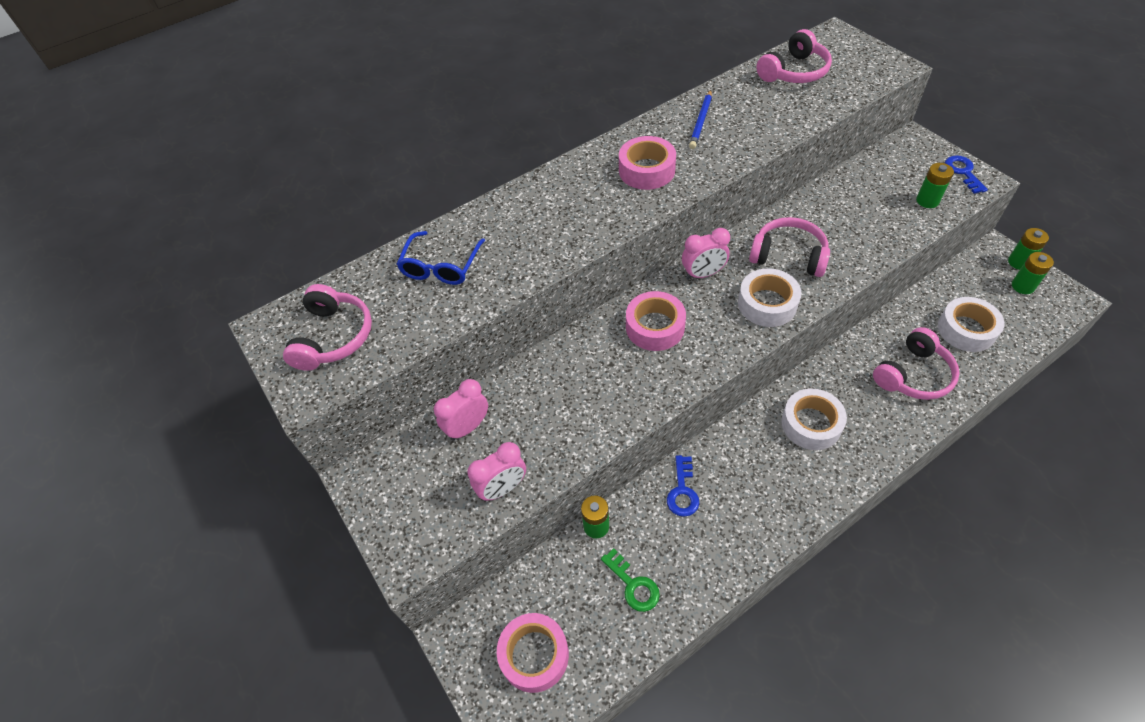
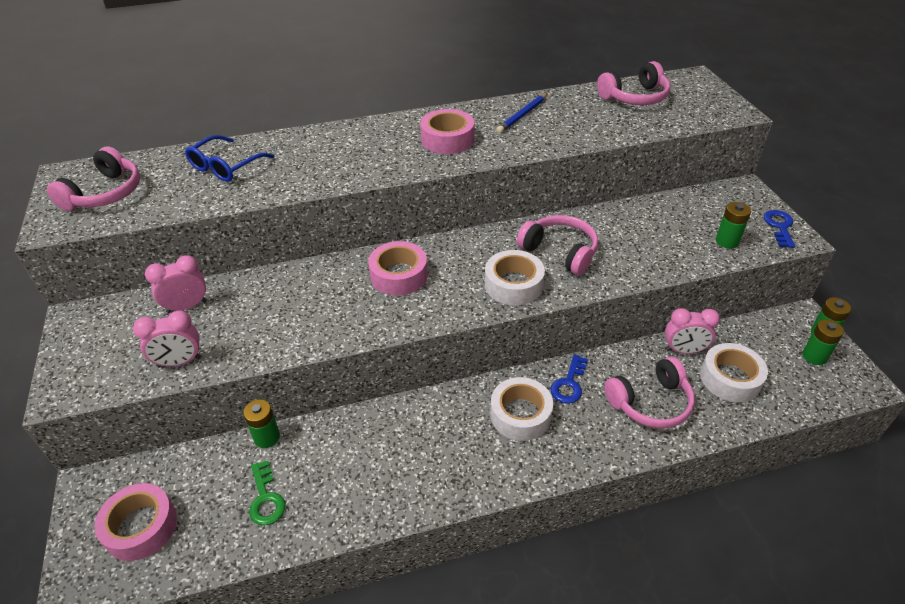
camera: 15 degrees right, 10 degrees down
blue key [667,455,699,517] -> blue key moved to [550,354,588,404]
pink clock [682,228,730,279] -> pink clock moved to [665,308,720,354]

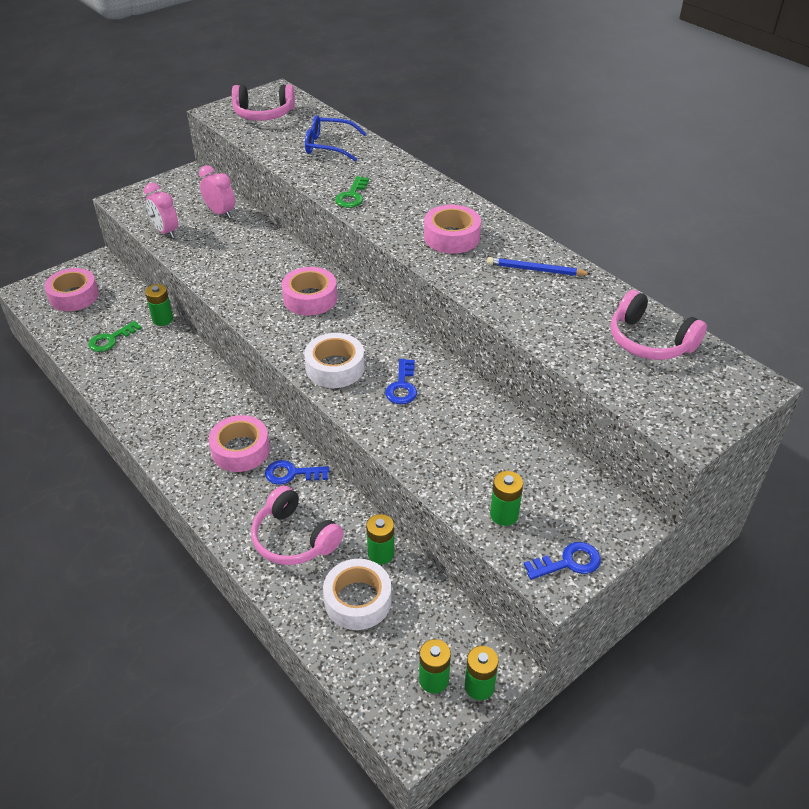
camera: 65 degrees right, 0 degrees up
white tape [490,377,553,441] -> pink tape [209,415,270,472]
pink headphones [517,215,598,275] -> blue key [385,359,417,404]
pink clock [665,308,720,354] -> green battery [366,514,394,565]
none -> green key [335,176,369,208]

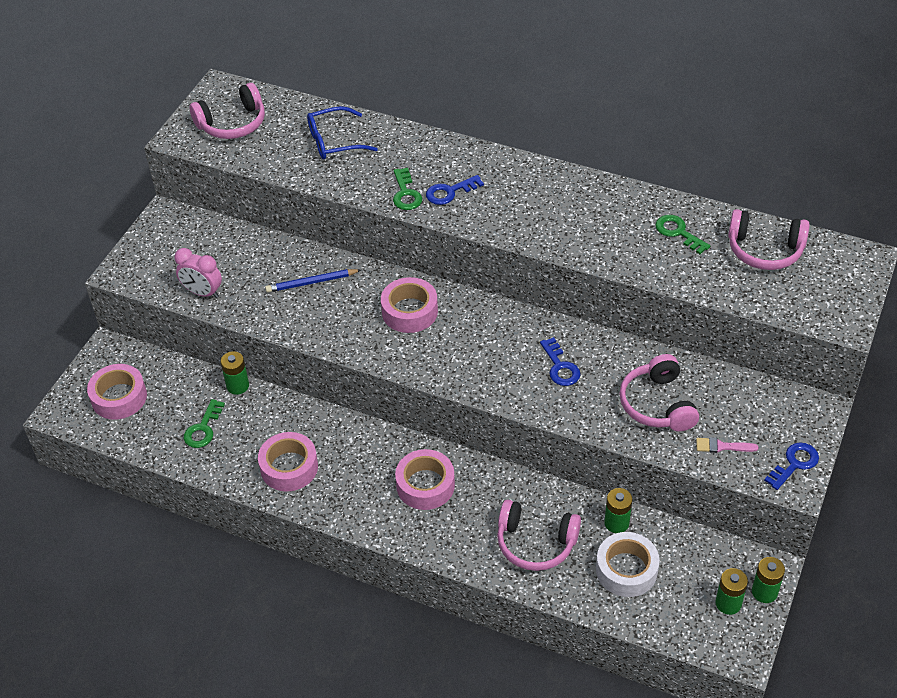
camera: 25 degrees left, 5 degrees up
pink clock [199,165,235,218] -> none
blue key [265,460,329,485] -> blue key moved to [426,175,484,205]
white tape [304,333,365,388] -> none
pink tape [424,205,481,254] -> pink tape moved to [258,432,318,492]
blue pencil [487,257,591,276] -> blue pencil moved to [265,269,361,293]
green battery [490,471,523,526] -> pink brush [696,437,758,453]
none -> pink headphones [619,354,699,432]
none -> green key [655,215,710,254]

